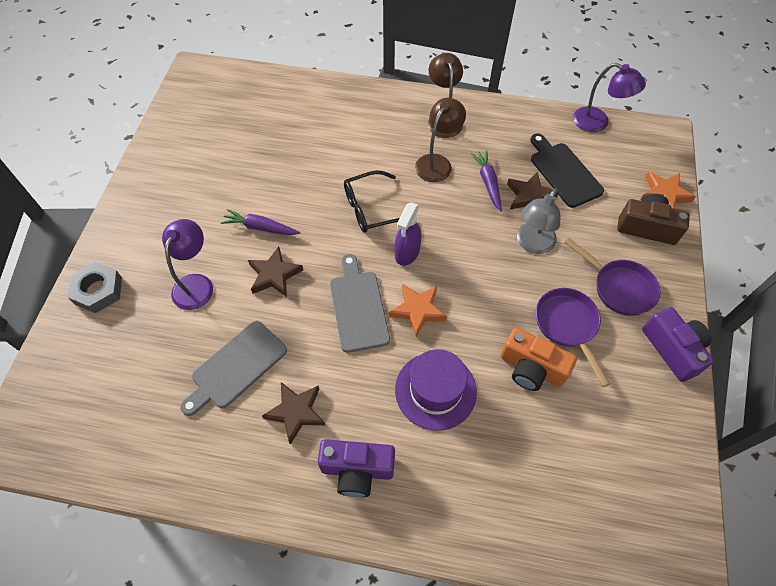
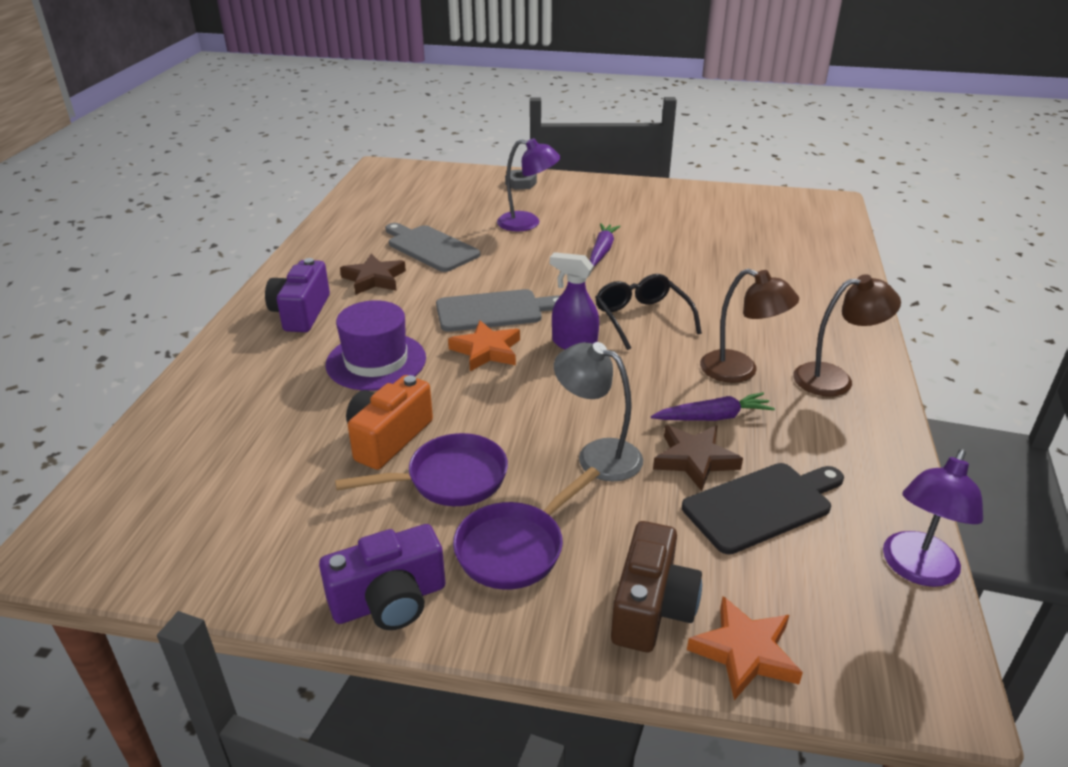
camera: 90 degrees right, 25 degrees down
grey nut [67,262,122,313] -> grey nut [505,170,537,190], size x0.66
brown star [248,246,303,297] -> none

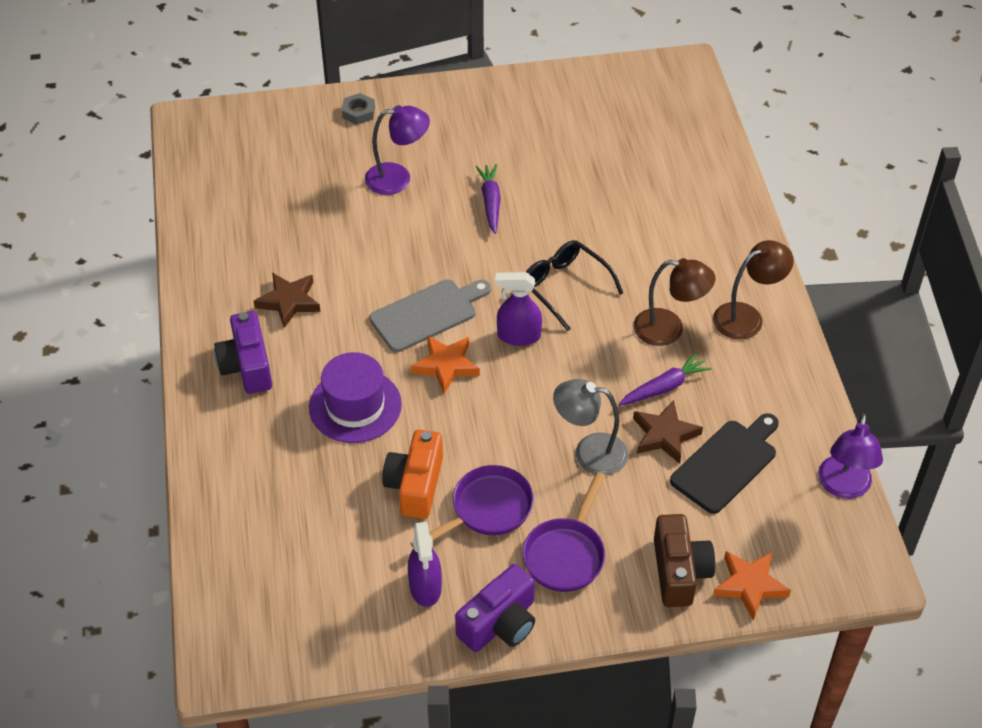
camera: 20 degrees left, 15 degrees up
grey cutting board [385,223,480,272] -> none
none -> purple spray bottle [408,522,442,607]

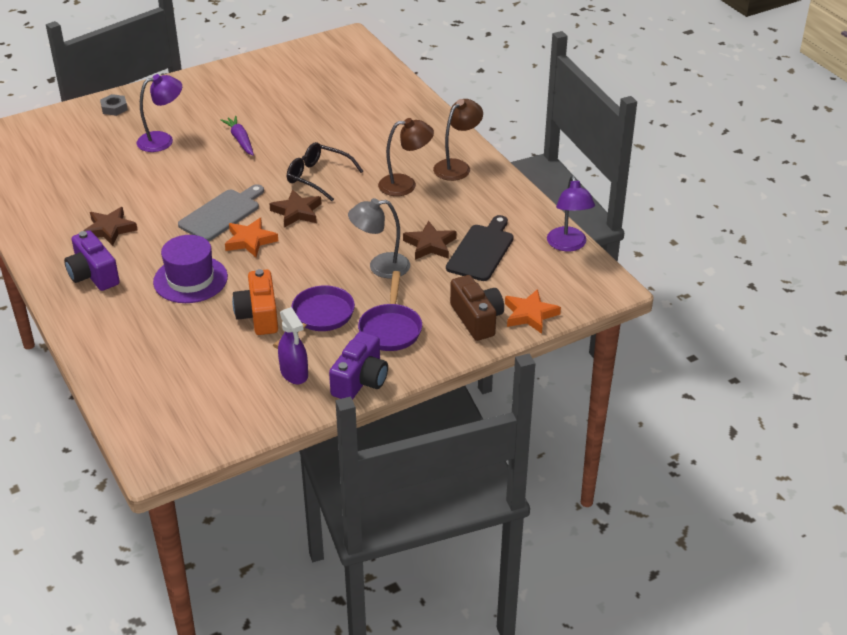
camera: 20 degrees left, 10 degrees down
purple spray bottle [495,272,542,346] -> brown star [270,189,321,228]
purple carrot [618,353,712,406] -> none

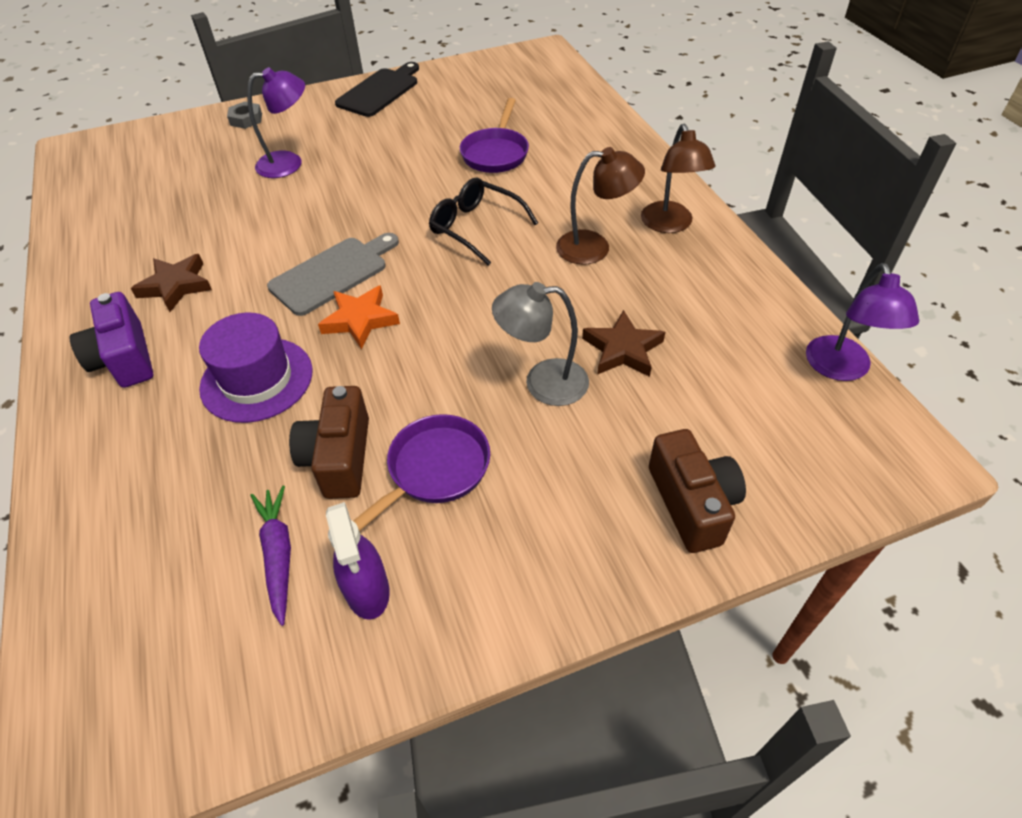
camera: 10 degrees right, 10 degrees up
purple carrot [221,116,254,156] -> purple carrot moved to [250,486,291,626]
orange camera [232,269,278,335] -> brown camera [289,386,369,499]
brown star [270,189,321,228] -> none
purple camera [329,331,388,400] -> none
purple pan [358,271,422,351] -> purple pan moved to [460,98,529,173]
brown lamp [433,99,483,181] -> brown lamp turned 120 degrees clockwise [641,124,716,233]
black cutting board [446,215,514,281] -> black cutting board moved to [335,62,419,117]
orange star [505,289,561,334] -> none

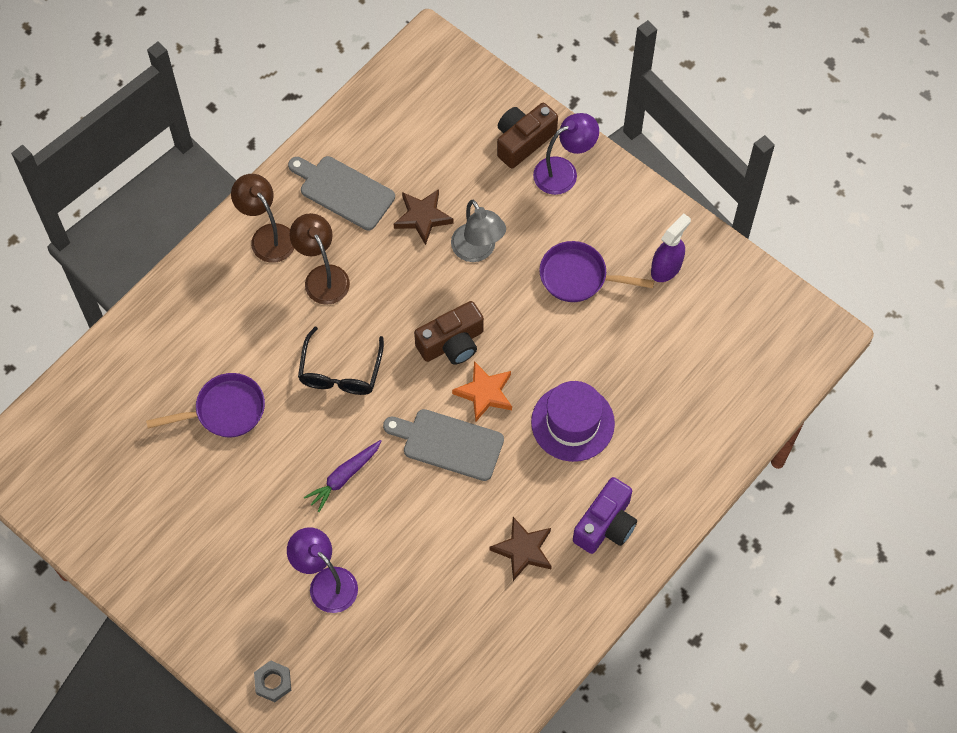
camera: 120 degrees left, 15 degrees up
purple carrot [250,486,291,626] -> purple carrot moved to [304,440,382,512]
brown camera [289,386,369,499] -> brown camera moved to [414,301,484,365]
black cutting board [335,62,419,117] -> none
brown lamp [641,124,716,233] -> brown lamp turned 90 degrees counterclockwise [231,174,294,263]
purple lamp [806,263,919,381] -> purple lamp moved to [533,113,599,195]
none -> grey cutting board [288,156,395,230]

